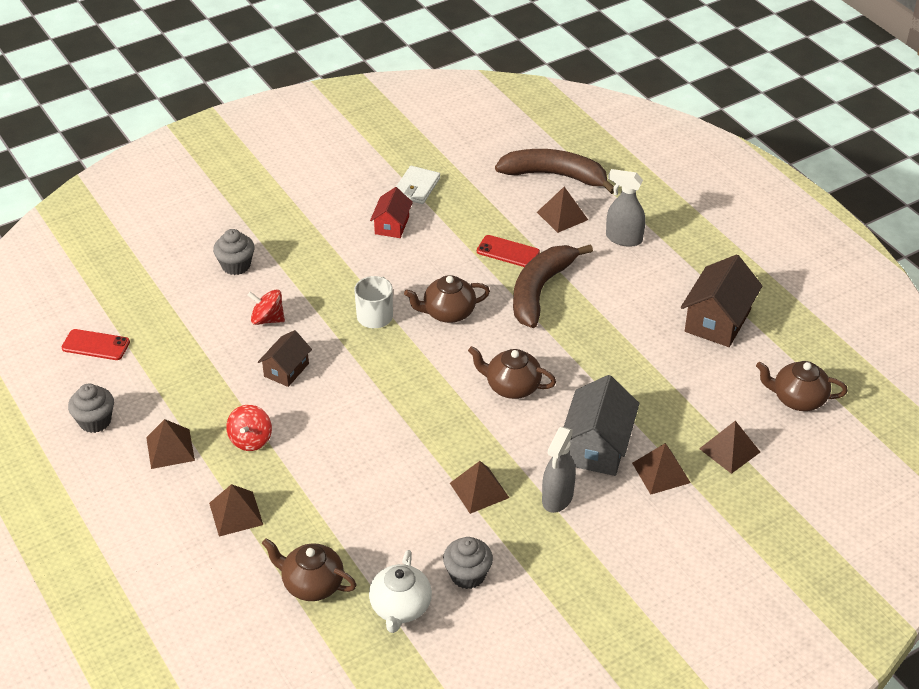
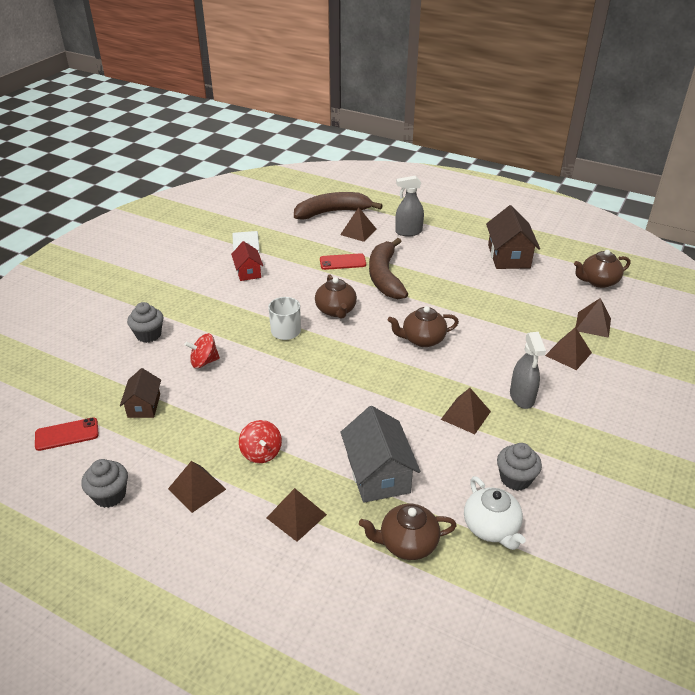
camera: 30 degrees left, 5 degrees down
brown house [258,330,312,387] -> brown house moved to [120,368,161,418]
brown teapot [404,275,490,323] -> brown teapot turned 60 degrees counterclockwise [315,274,357,319]
grey house [564,375,639,476] -> grey house moved to [340,406,421,503]

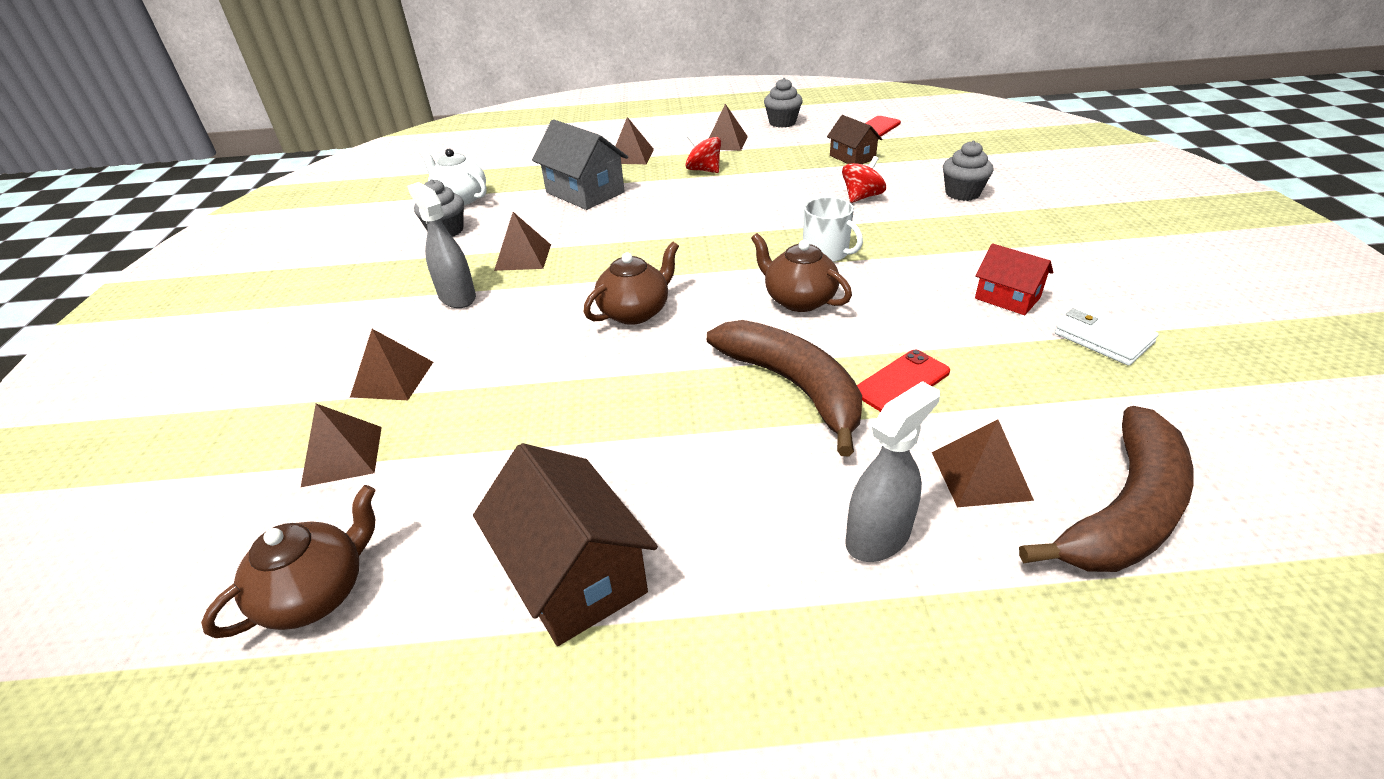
camera: 150 degrees right, 0 degrees up
brown teapot [359,504,457,560] -> none

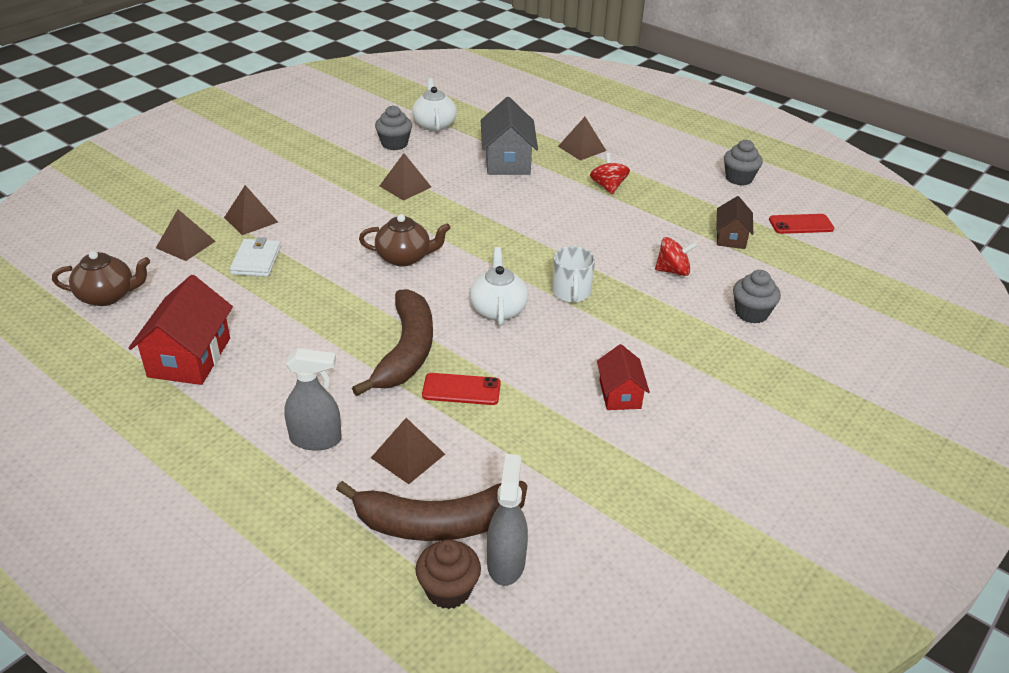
camera: 40 degrees right, 0 degrees up
grey spray bottle [407,182,476,308] -> grey spray bottle moved to [487,454,528,586]
brown house [473,443,658,646] -> red house [129,275,233,385]
brown pyramid [709,104,748,151] -> none
brown teapot [751,233,852,312] -> white teapot [470,247,528,326]
white wallet [1055,304,1159,366] -> white wallet moved to [230,237,281,277]
none -> brown cupcake [416,539,481,609]

